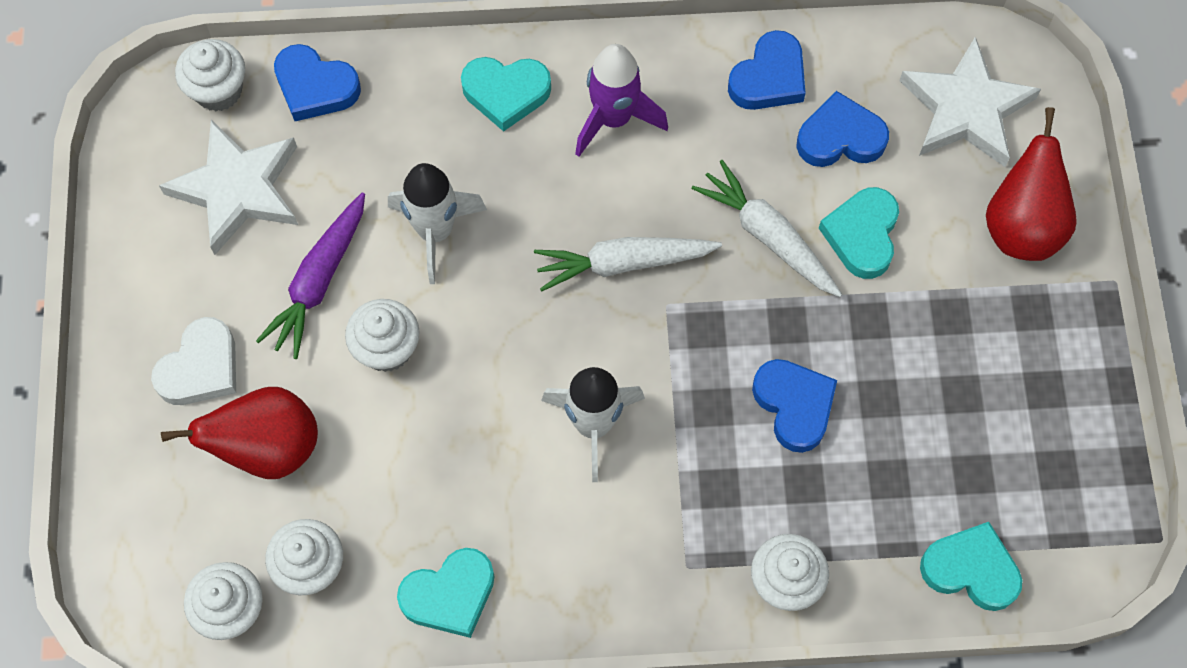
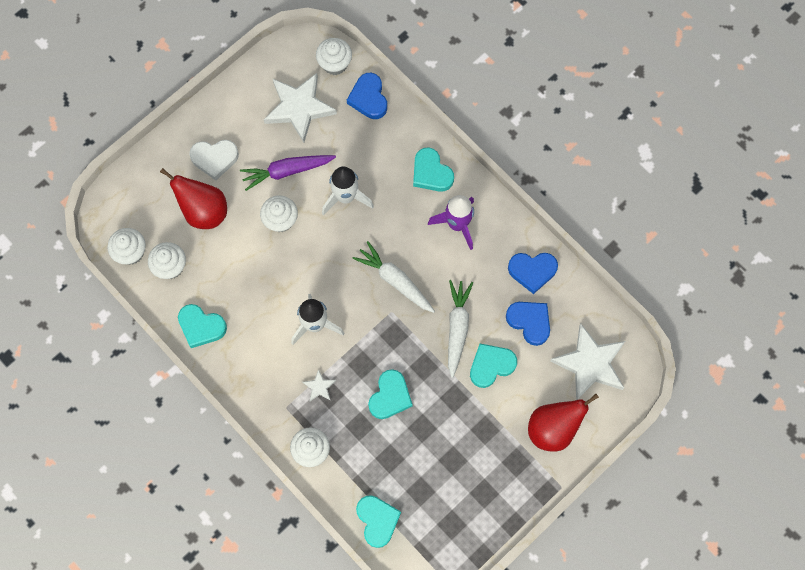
camera: 50 degrees right, 5 degrees up
blue heart [752,359,837,453] -> turquoise heart [368,369,413,419]
none -> white star [302,369,336,401]

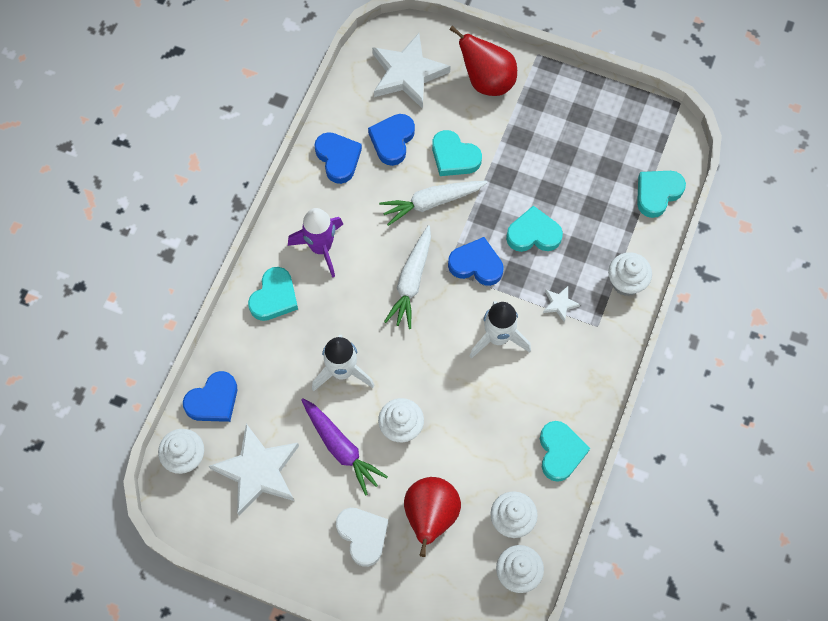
camera: 115 degrees left, 5 degrees down
none -> blue heart [448,237,504,286]

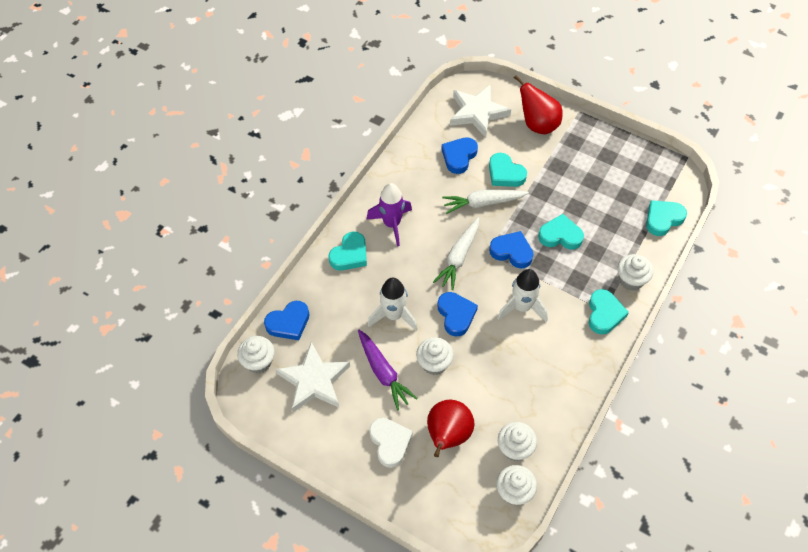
camera: 10 degrees right, 10 degrees down
blue heart [314,132,362,184] -> blue heart moved to [437,292,478,337]
turquoise heart [540,421,590,482] -> turquoise heart moved to [589,289,629,334]
white star [543,286,580,322] -> none

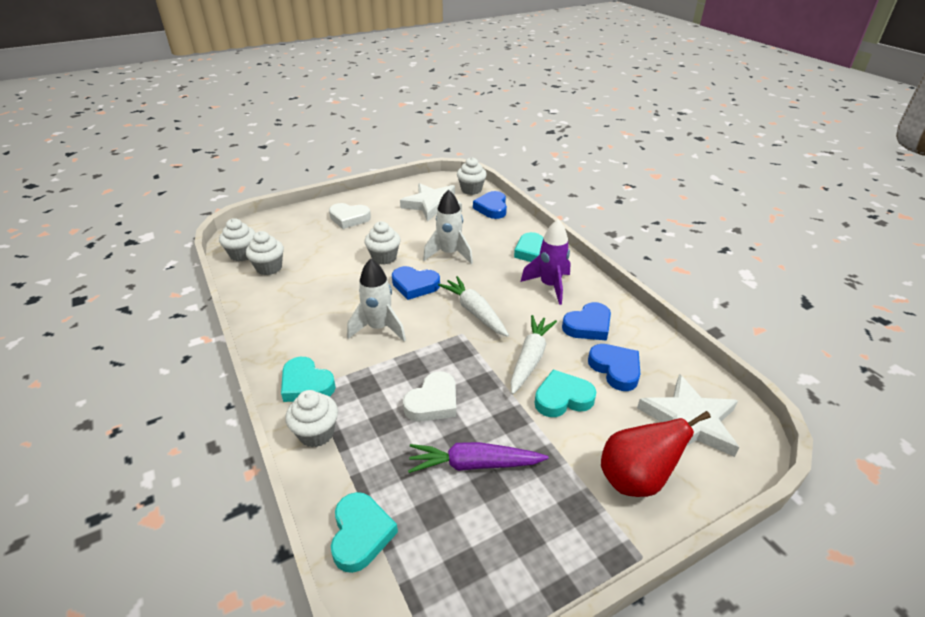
camera: 120 degrees right, 20 degrees down
purple carrot [358,330,418,410] -> purple carrot moved to [408,442,549,473]
red pear [427,400,475,457] -> none
blue heart [489,231,533,268] -> blue heart moved to [562,302,611,341]
turquoise heart [538,214,584,250] -> white heart [403,371,456,422]

